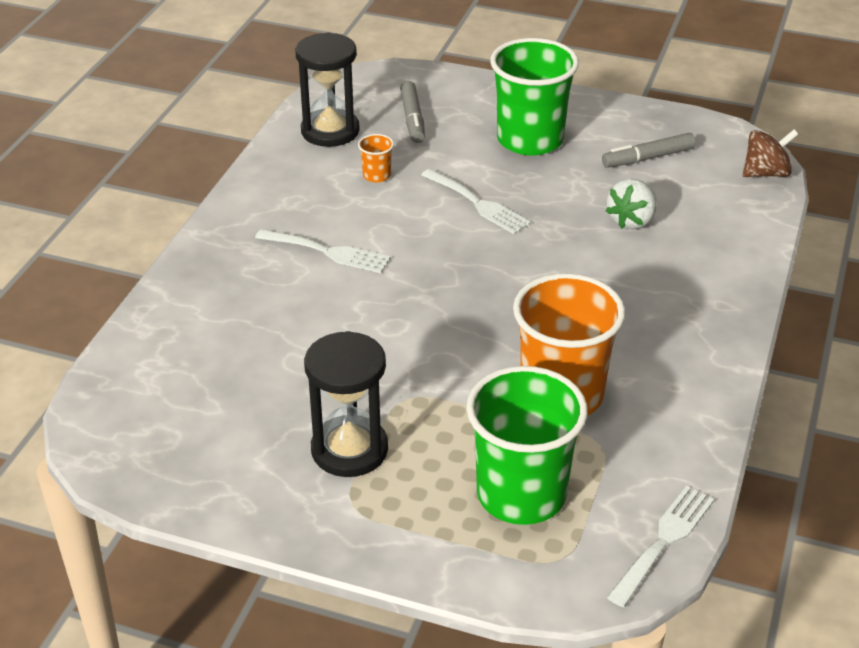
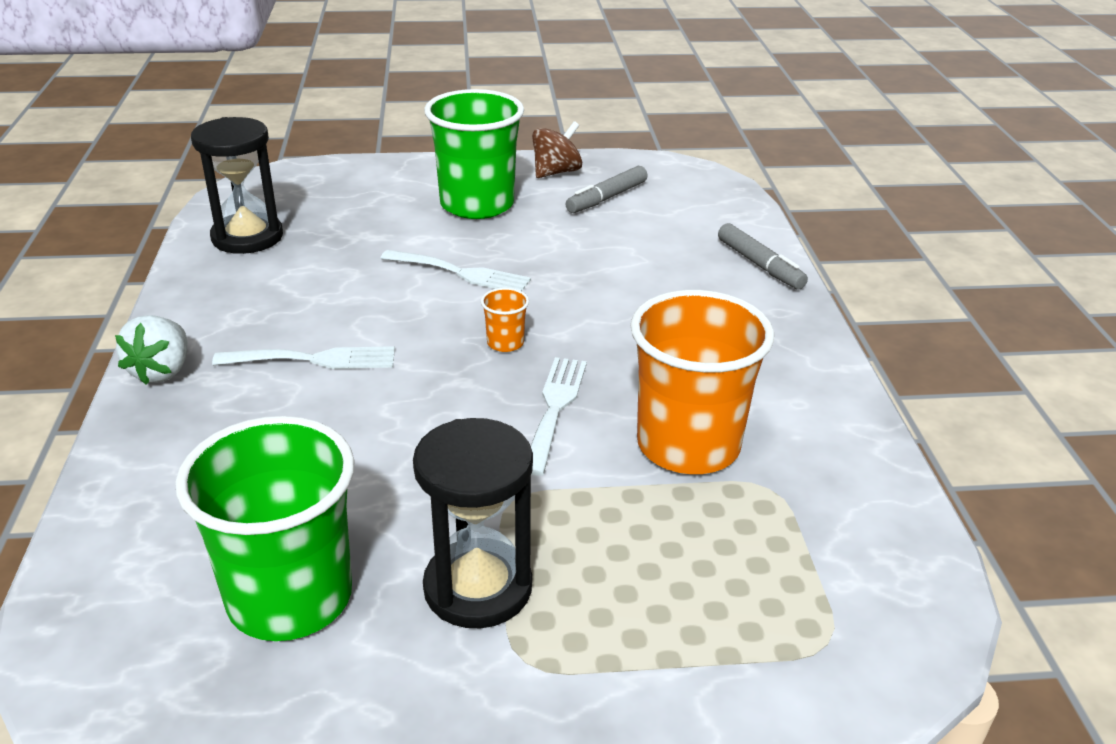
camera: 25 degrees left, 5 degrees down
orange cup [358,134,394,183] -> orange cup moved to [481,288,529,352]
grey marker [400,81,425,143] -> grey marker moved to [718,223,808,289]
green cup [466,366,588,525] -> green cup moved to [175,416,355,641]
white strawberry [606,178,657,229] -> white strawberry moved to [115,315,187,385]
white fork [607,486,714,607] -> white fork moved to [531,357,587,476]
brown spinning top [743,130,799,177] -> brown spinning top moved to [532,121,582,178]

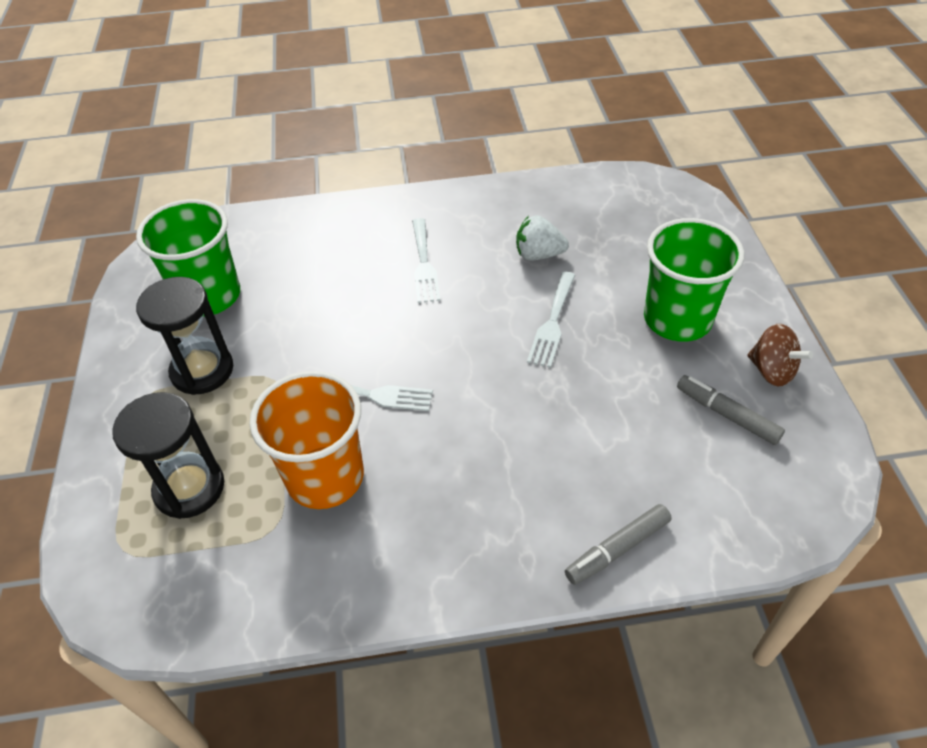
camera: 90 degrees right, 15 degrees up
white strawberry [115,315,187,385] -> white strawberry moved to [516,215,569,260]
black hourglass [191,117,283,254] -> black hourglass moved to [112,392,224,519]
orange cup [481,288,529,352] -> none

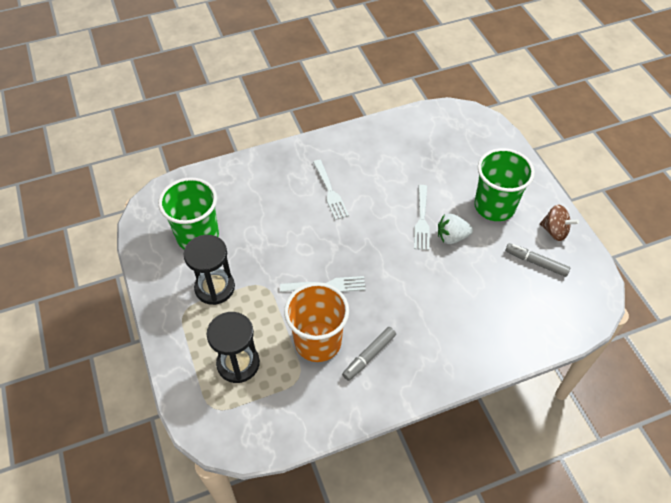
camera: 15 degrees left, 5 degrees up
white strawberry [516,215,569,260] -> white strawberry moved to [438,214,473,244]
grey marker [565,504,672,585] -> grey marker moved to [342,327,396,381]

